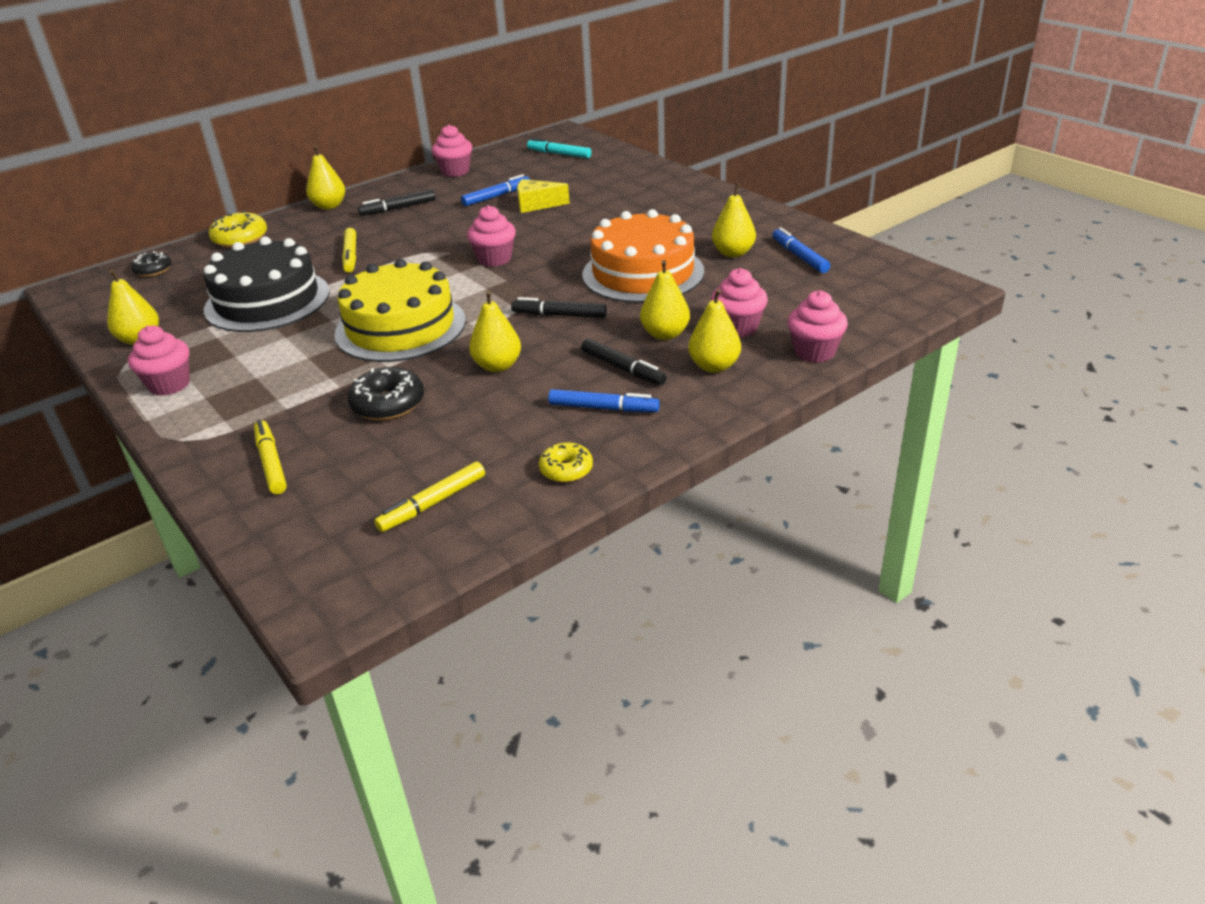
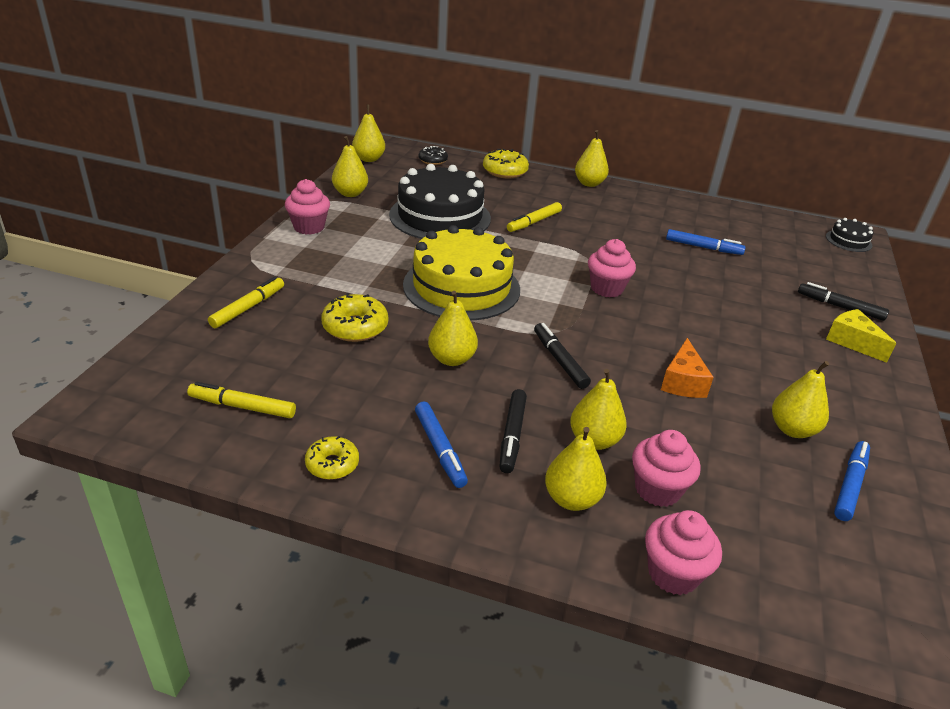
camera: 50 degrees right, 0 degrees up
black donut [348,367,424,421] -> yellow donut [321,293,388,342]
black marker [358,189,435,216] -> black marker moved to [798,282,889,321]
pink cupcake [432,124,472,177] -> none
yellow cheese [517,179,570,213] -> yellow cheese moved to [826,309,896,363]
turquoise marker [527,138,591,158] -> none
orange cake [582,209,705,303] -> orange cheese [661,338,714,398]
none -> yellow pear [352,105,385,162]
none -> black cake [826,218,874,252]

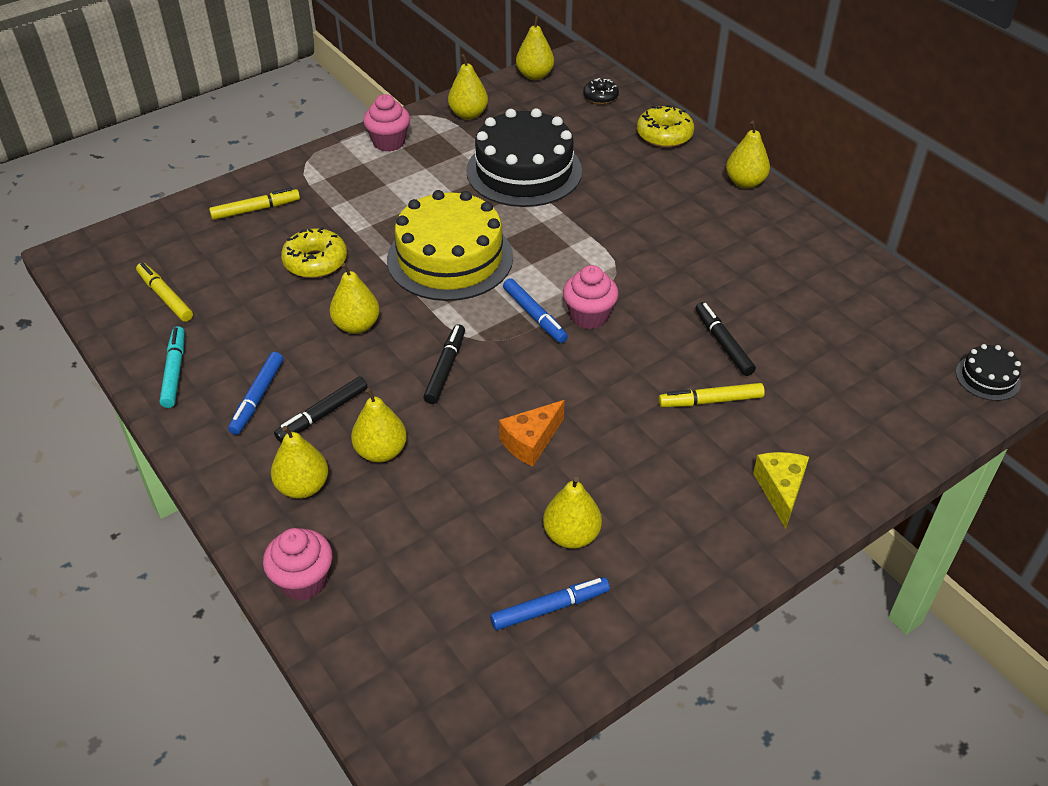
camera: 40 degrees right, 10 degrees up
yellow donut [305,436,359,480] -> turquoise marker [160,326,185,408]
yellow marker [507,202,562,232] -> yellow marker moved to [658,383,765,407]
pink cupcake [632,430,701,507] -> none
blue marker [666,229,746,255] -> blue marker moved to [503,278,568,343]
black marker [798,282,889,321] -> black marker moved to [695,302,756,376]

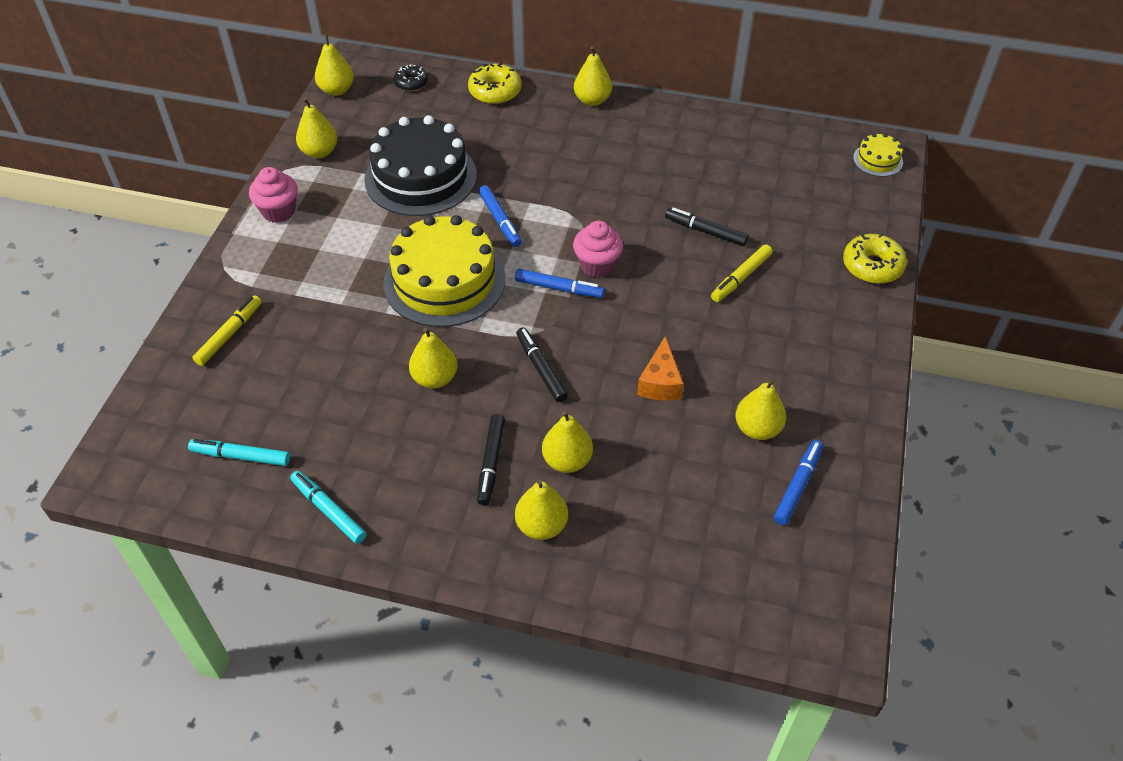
camera: 40 degrees left, 5 degrees up
yellow marker [136,263,193,322] -> turquoise marker [188,439,290,466]
blue marker [228,352,283,435] -> blue marker moved to [479,185,522,247]
pink cupcake [263,528,333,601] -> none
yellow donut [281,227,347,278] -> yellow donut moved to [843,234,907,284]
yellow cheese [753,452,809,529] -> none
black cake [956,344,1021,401] -> yellow cake [853,133,903,177]

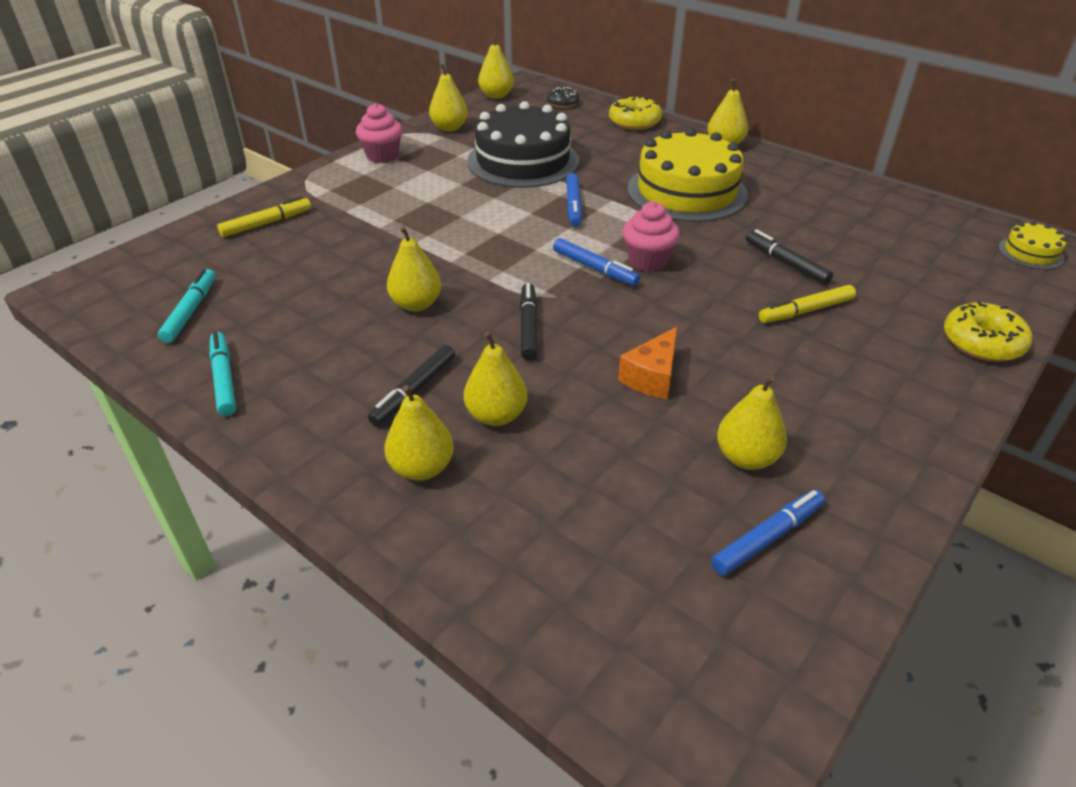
camera: 25 degrees right, 10 degrees down
turquoise marker [188,439,290,466] -> turquoise marker turned 60 degrees clockwise [158,269,215,343]
yellow cake [383,215,505,327] -> yellow cake moved to [628,128,748,222]

